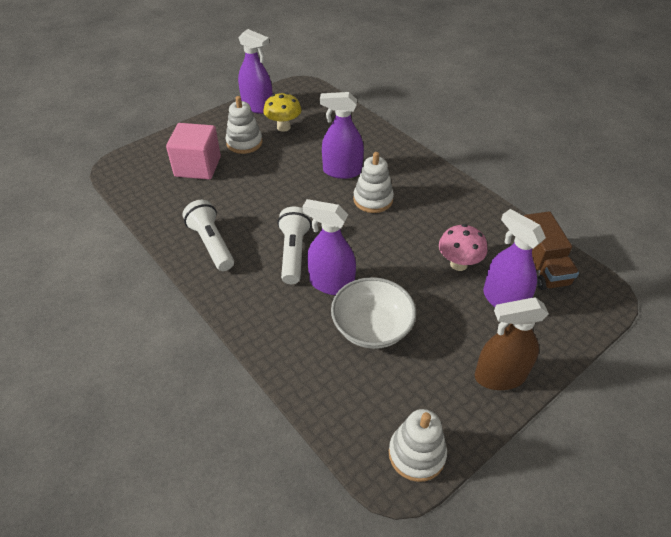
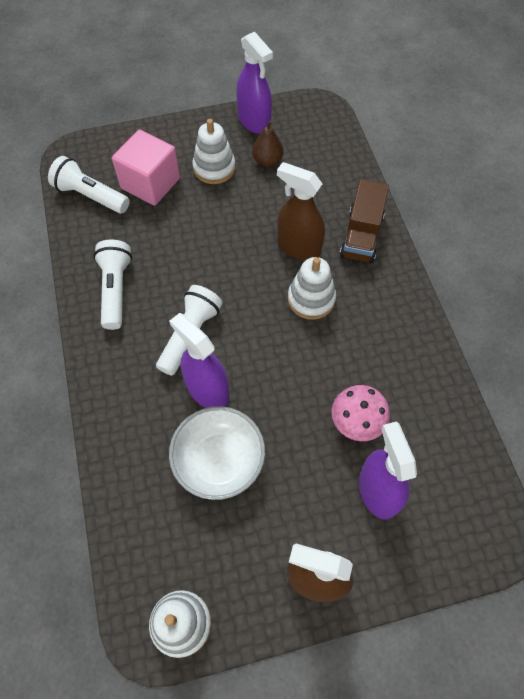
camera: 25 degrees right, 15 degrees up
yellow mushroom [263,93,301,132] -> brown pear [252,120,284,167]
purple spray bottle [320,92,364,179] -> brown spray bottle [277,162,325,260]
brown truck [524,211,579,290] -> brown truck moved to [340,179,389,263]
none -> white flashlight [48,156,130,214]

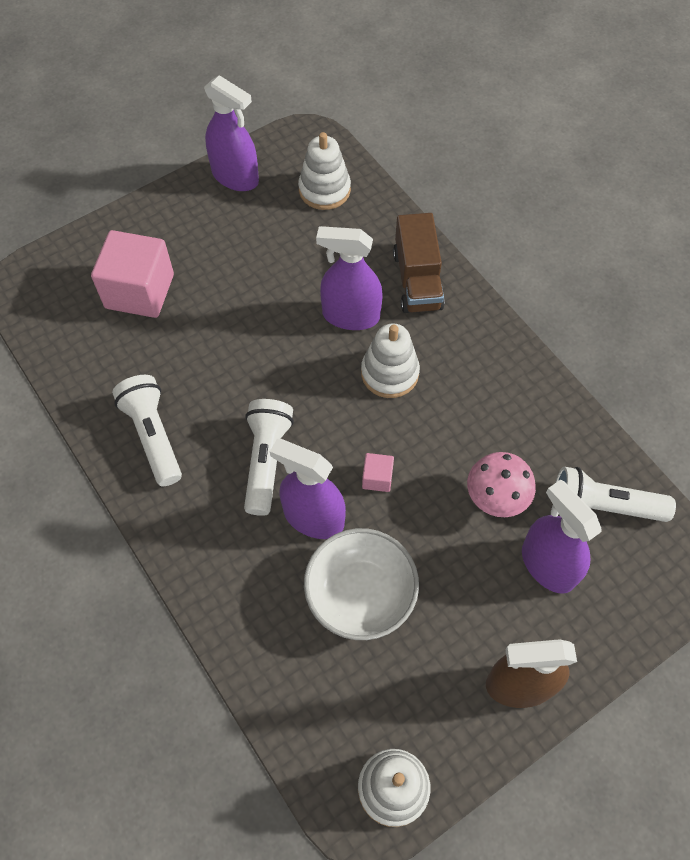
camera: 20 degrees left, 0 degrees up
white flashlight [48,156,130,214] -> white flashlight moved to [555,467,676,522]
white stacking toy [193,119,236,184] -> white stacking toy moved to [298,132,351,210]
brown pear [252,120,284,167] -> none
brown spray bottle [277,162,325,260] -> purple spray bottle [316,226,382,330]
none -> pink cube [362,453,394,492]

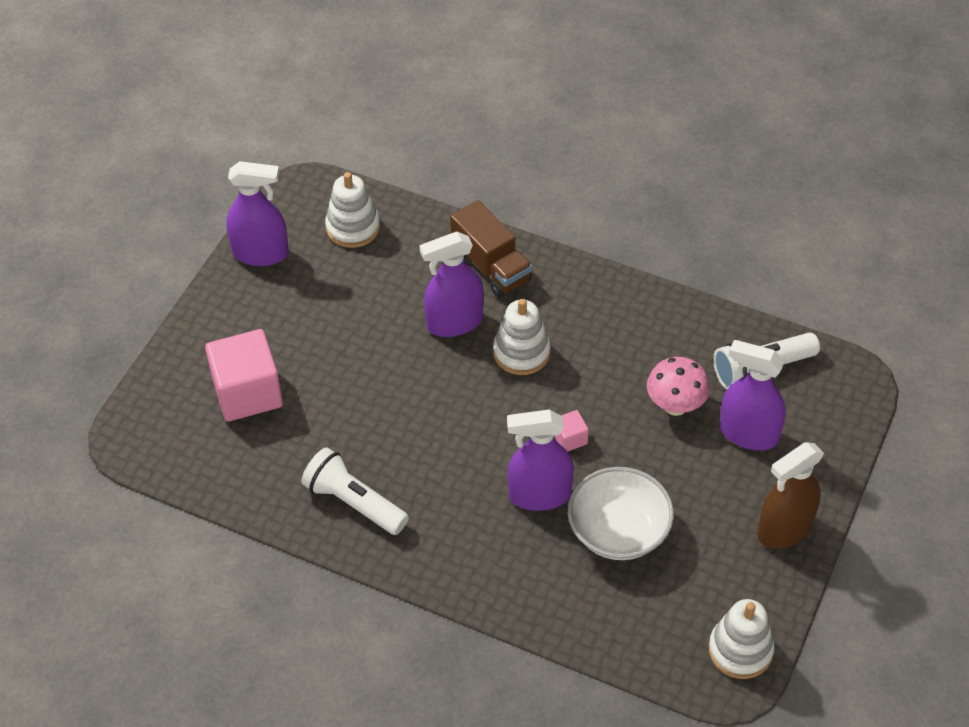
camera: 30 degrees left, 10 degrees down
white flashlight [244,399,294,516] -> none

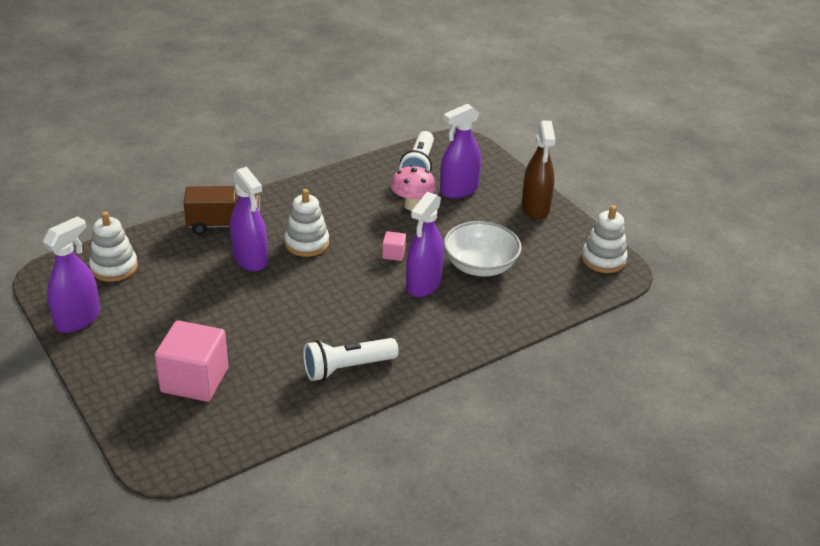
camera: 60 degrees left, 15 degrees down
purple spray bottle [419,232,484,337] -> purple spray bottle turned 45 degrees counterclockwise [230,167,268,271]

